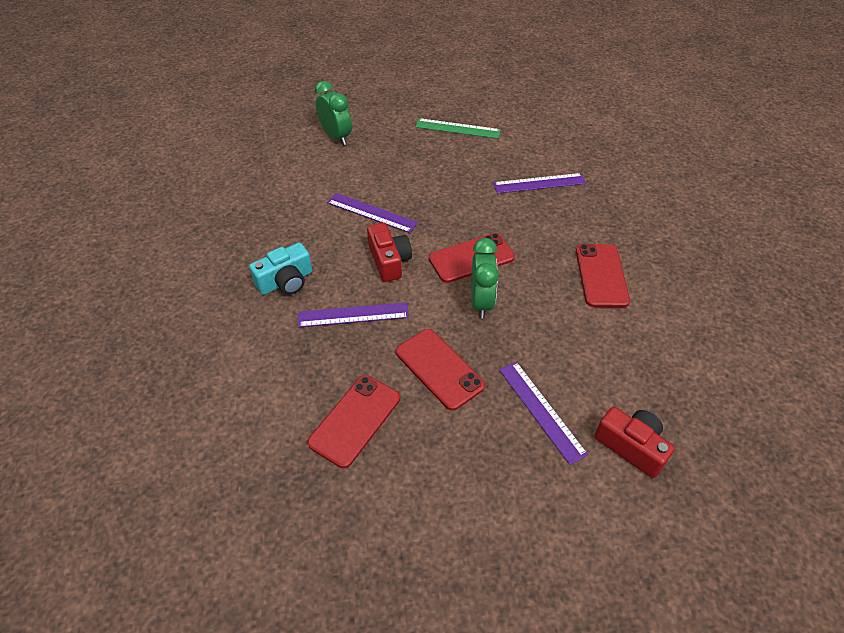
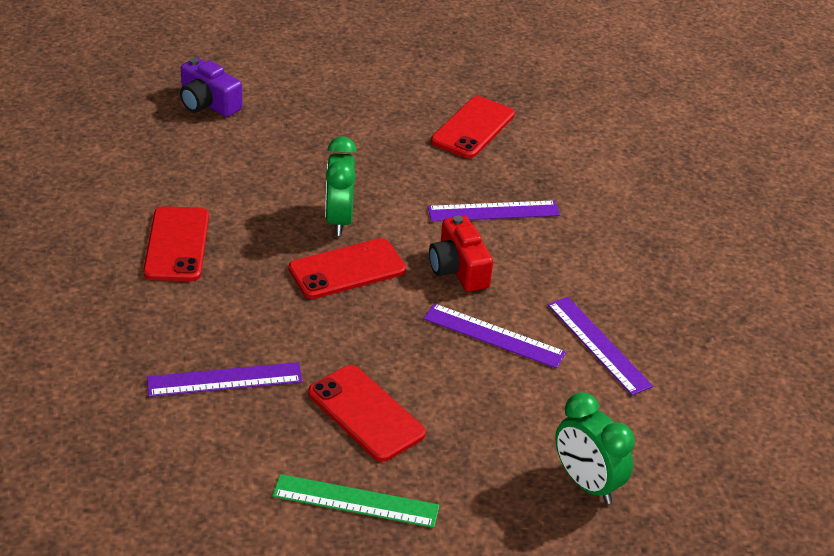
camera: 175 degrees right, 10 degrees down
turquoise camera [249,243,312,295] -> none
red phone [396,329,485,411] -> red phone moved to [308,365,426,462]
purple ruler [499,361,588,465] -> purple ruler moved to [548,297,653,395]
red camera [594,407,675,478] -> purple camera [180,57,242,117]

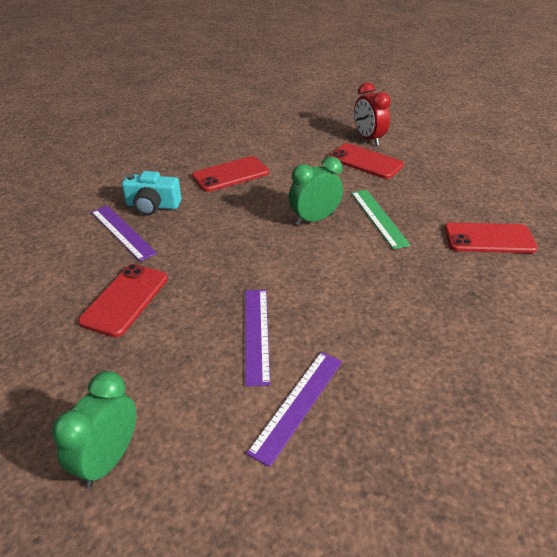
camera: 65 degrees right, 0 degrees up
purple camera [180,57,242,117] -> red clock [354,82,391,146]
green ruler [272,474,440,528] -> green ruler moved to [351,190,411,249]
red phone [289,238,406,299] -> red phone moved to [329,143,404,179]
purple ruler [428,200,560,222] -> none
red camera [429,215,493,292] -> none
none -> turquoise camera [122,171,181,215]

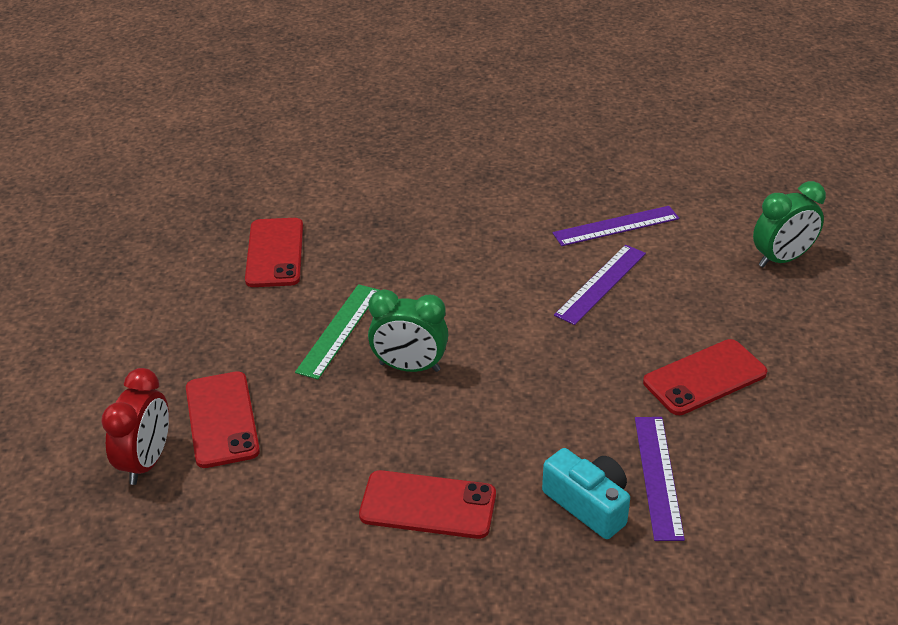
camera: 140 degrees left, 0 degrees up
red phone [444,222,538,253] -> red phone turned 45 degrees clockwise [245,218,303,287]

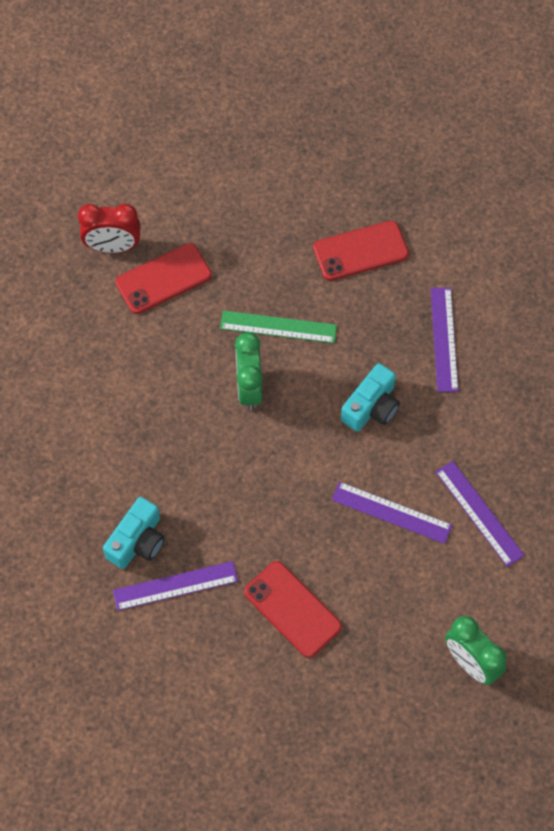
camera: 75 degrees right, 25 degrees up
red phone [359,470,496,539] -> none
none -> turquoise camera [341,363,400,432]
none -> purple ruler [431,288,458,392]

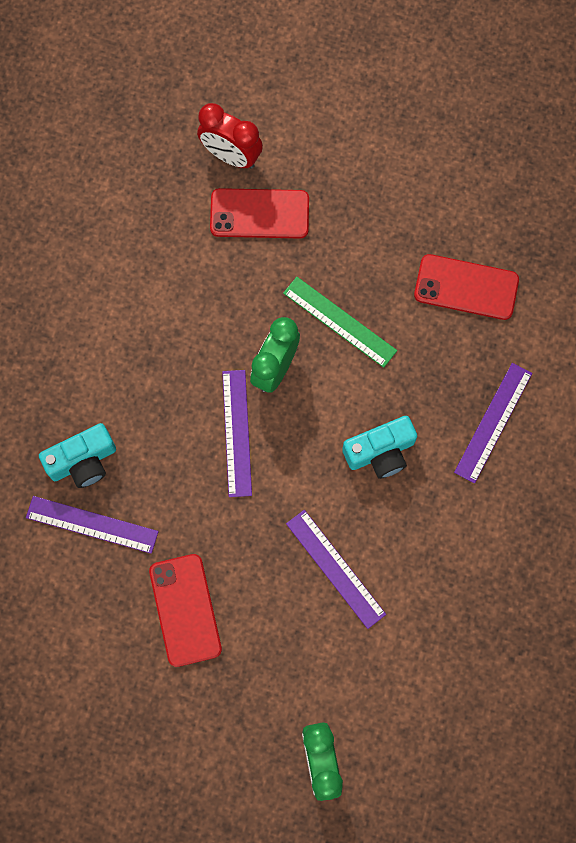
camera: 30 degrees right, 10 degrees up
purple ruler [436,461,525,567] -> purple ruler moved to [222,370,252,497]

